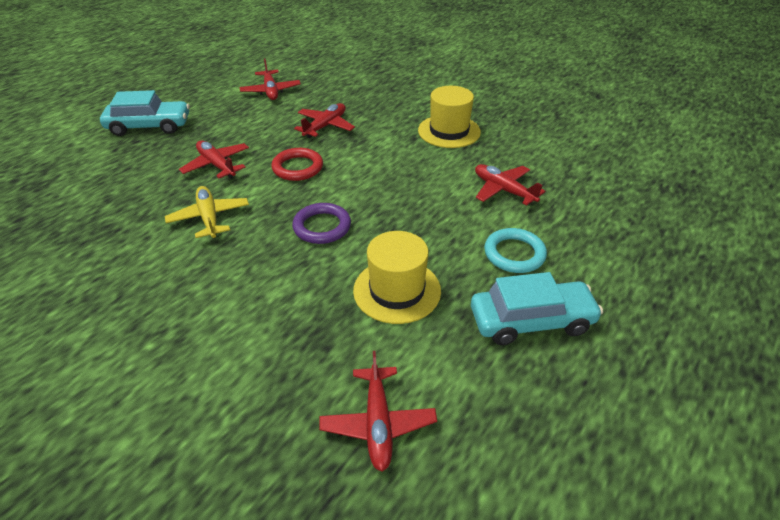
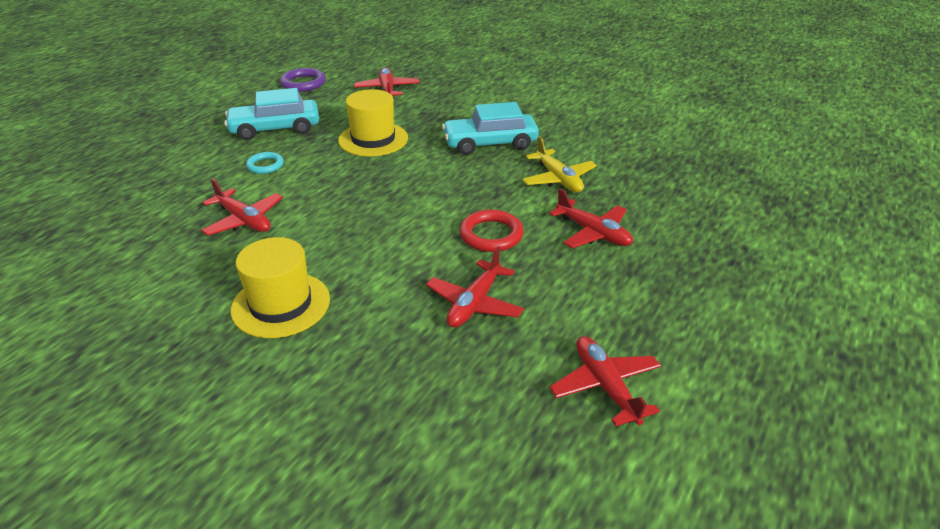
camera: 175 degrees right, 5 degrees down
turquoise car [100,90,190,136] -> turquoise car moved to [442,102,539,155]
purple ring [292,203,351,244] -> purple ring moved to [280,68,326,92]
turquoise ring [484,228,547,273] -> turquoise ring [246,152,284,174], size x0.66

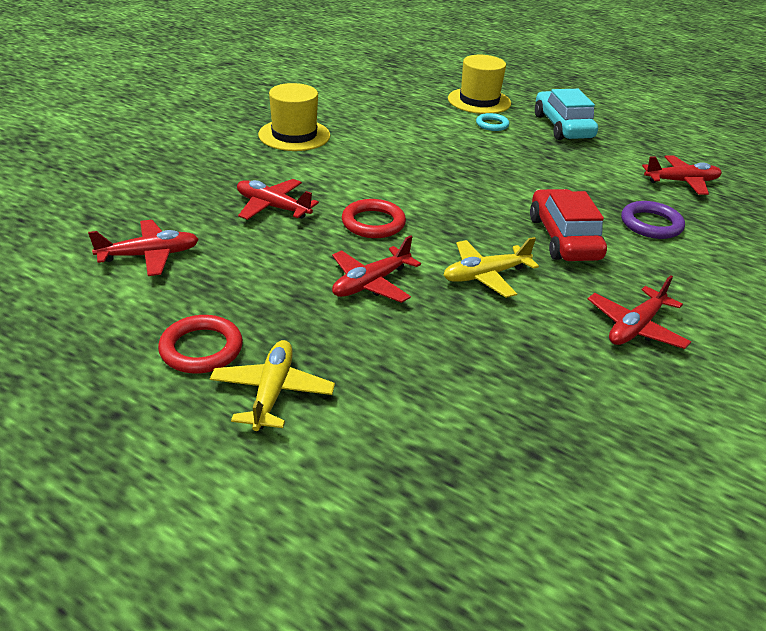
camera: 90 degrees right, 0 degrees up
red plane [201,178,283,236] -> red plane moved to [588,275,691,349]
purple ring [280,68,326,92] -> purple ring moved to [621,201,685,239]
yellow hat [338,89,408,157] -> yellow hat moved to [448,55,511,114]
turquoise car [442,102,539,155] -> red car [530,189,607,261]
none -> red ring [158,315,243,374]
none -> yellow plane [210,340,335,431]

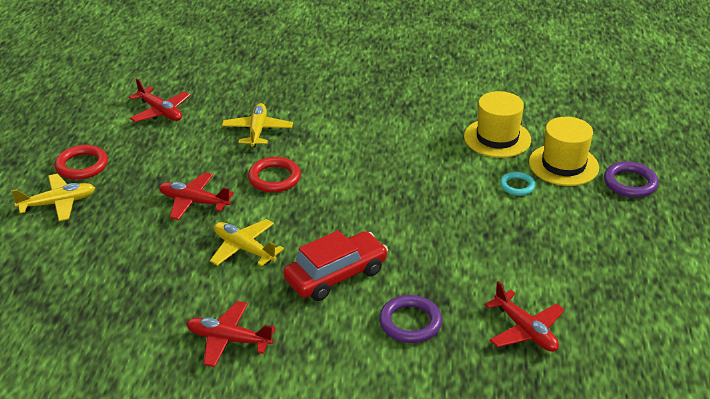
camera: 65 degrees right, 0 degrees up
red plane [237,179,319,220] -> yellow plane [222,103,293,148]
yellow hat [258,83,330,151] -> yellow hat moved to [464,91,531,158]
turquoise car [535,89,598,140] -> none
none -> purple ring [604,161,658,198]

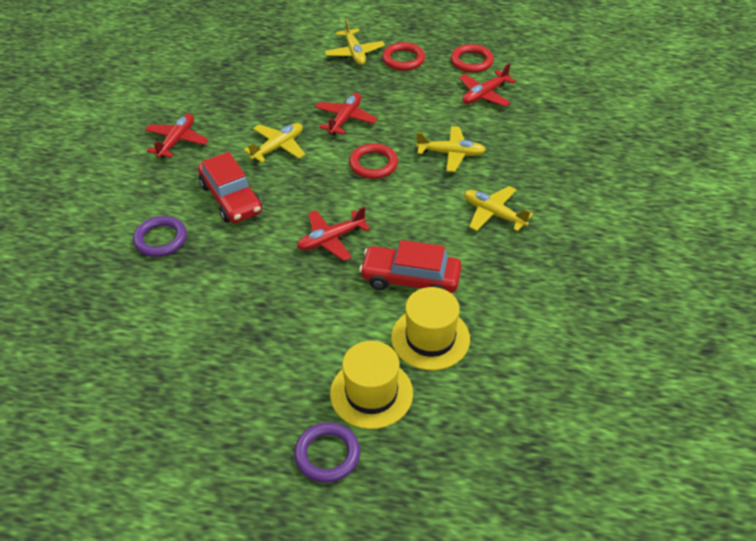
camera: 95 degrees right, 10 degrees up
red plane [485,281,565,352] -> red plane moved to [297,207,370,261]
turquoise ring [500,172,536,196] -> none
none -> red car [359,240,462,293]
none -> red ring [451,44,494,73]
none -> yellow plane [464,186,533,232]

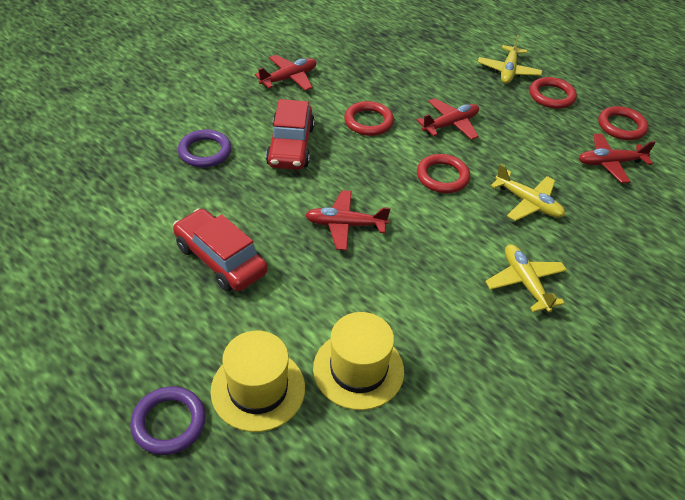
camera: 30 degrees right, 0 degrees up
yellow plane [244,123,305,163] -> red ring [344,101,394,136]
red car [359,240,462,293] -> red car moved to [173,209,268,292]

